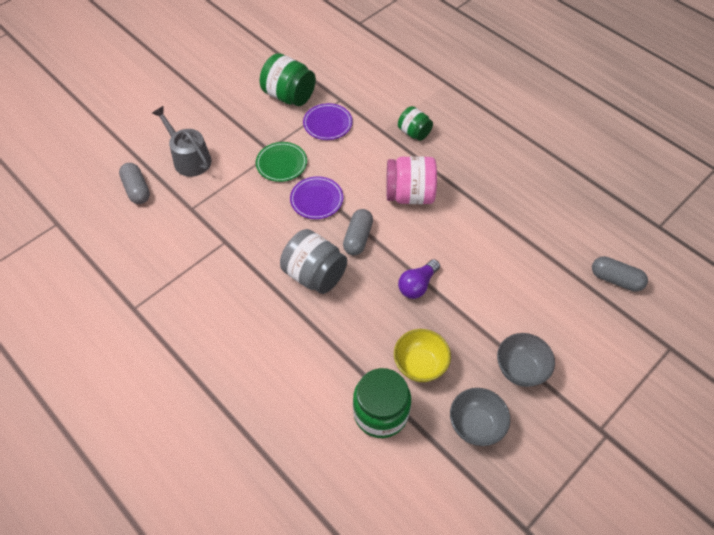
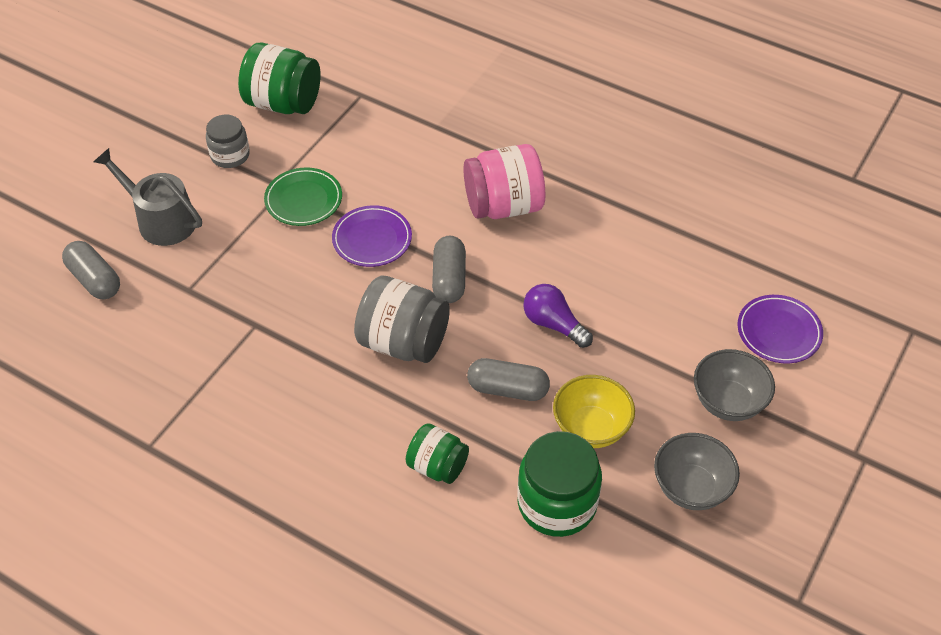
camera: 15 degrees left, 5 degrees down
purple plate [303,103,353,140] -> purple plate moved to [737,295,823,363]
green jar [398,106,433,141] -> green jar moved to [406,423,469,484]
purple light bulb [398,259,440,299] -> purple light bulb turned 105 degrees clockwise [523,284,593,348]
grey capsule [592,256,648,292] -> grey capsule moved to [467,358,550,401]
none -> grey jar [206,115,250,168]

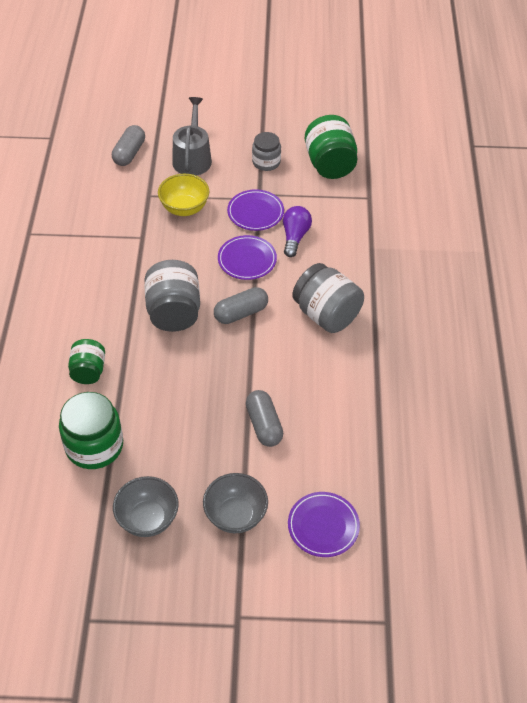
camera: 60 degrees right, 0 degrees up
green plate [264,168,342,226] -> purple plate [227,189,284,231]
pink jar [464,144,545,219] -> grey jar [292,263,364,333]
grey capsule [467,358,550,401] -> grey capsule moved to [246,390,283,447]
purple light bulb [523,284,593,348] -> purple light bulb moved to [283,206,312,257]
yellow bowl [553,375,635,448] -> yellow bowl moved to [158,174,209,216]

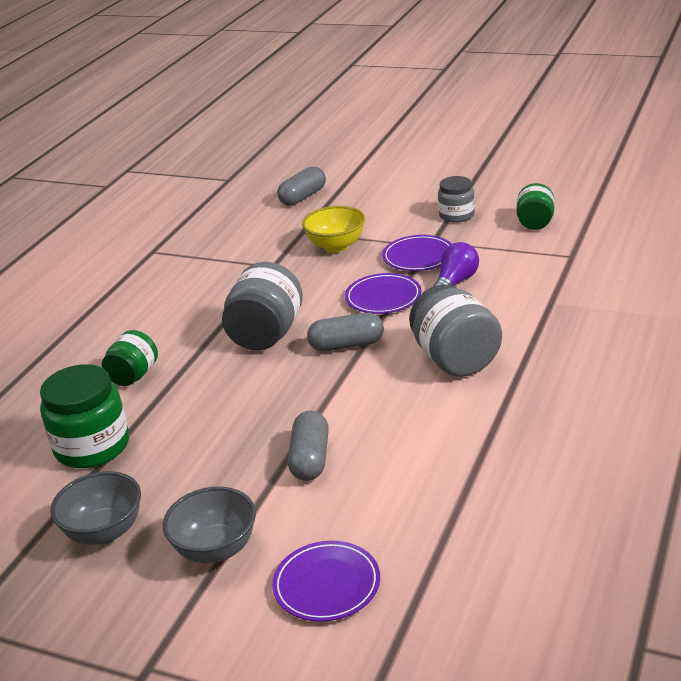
camera: 25 degrees right, 20 degrees down
grey watering can [172,97,212,176] -> none
green jar [305,115,358,179] -> green jar [516,183,555,230], size x0.61

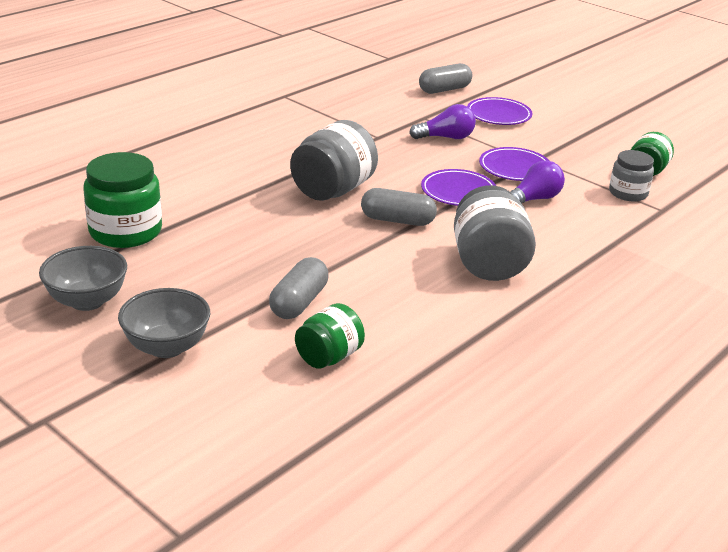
camera: 15 degrees right, 0 degrees up
green jar [102,330,158,386] -> green jar moved to [295,303,365,368]
purple plate [272,541,380,622] -> purple plate moved to [467,97,532,125]
yellow bowl [302,206,365,253] -> purple light bulb [409,104,476,139]
grey jar [438,176,475,223] -> grey jar moved to [609,150,654,201]

